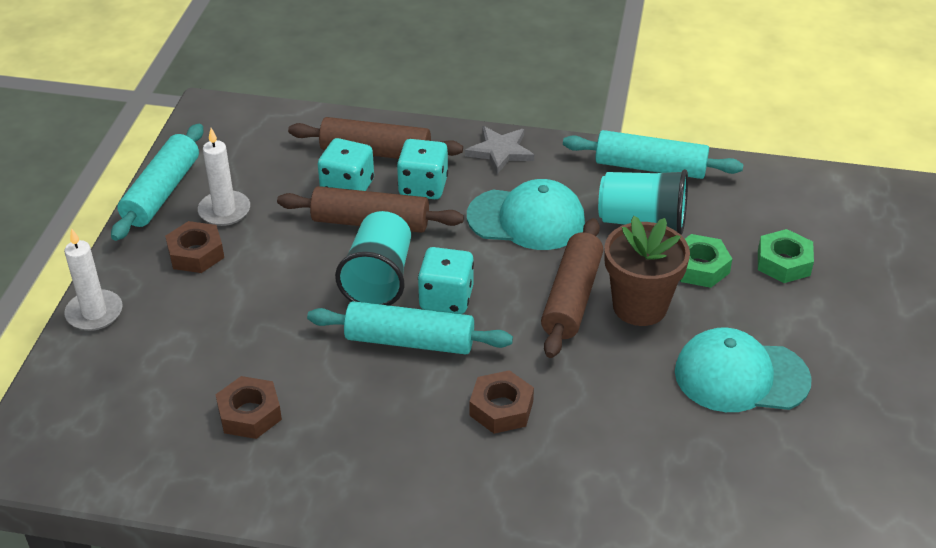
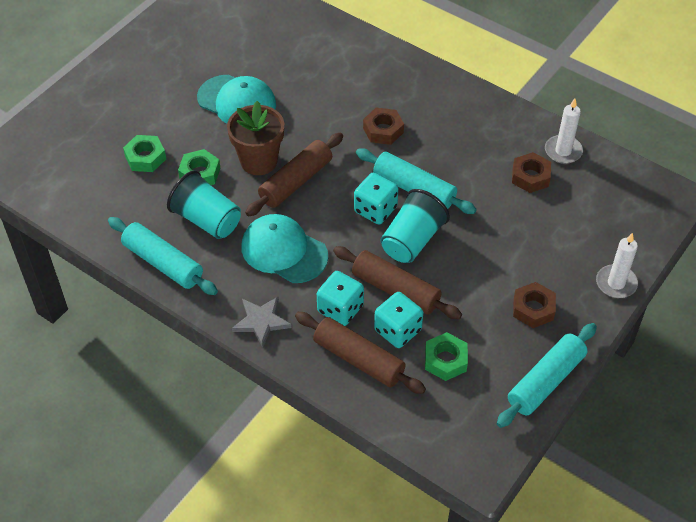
camera: 155 degrees left, 10 degrees up
white candle [198,128,250,226] -> white candle moved to [545,98,583,164]
none -> green nut [425,332,468,381]

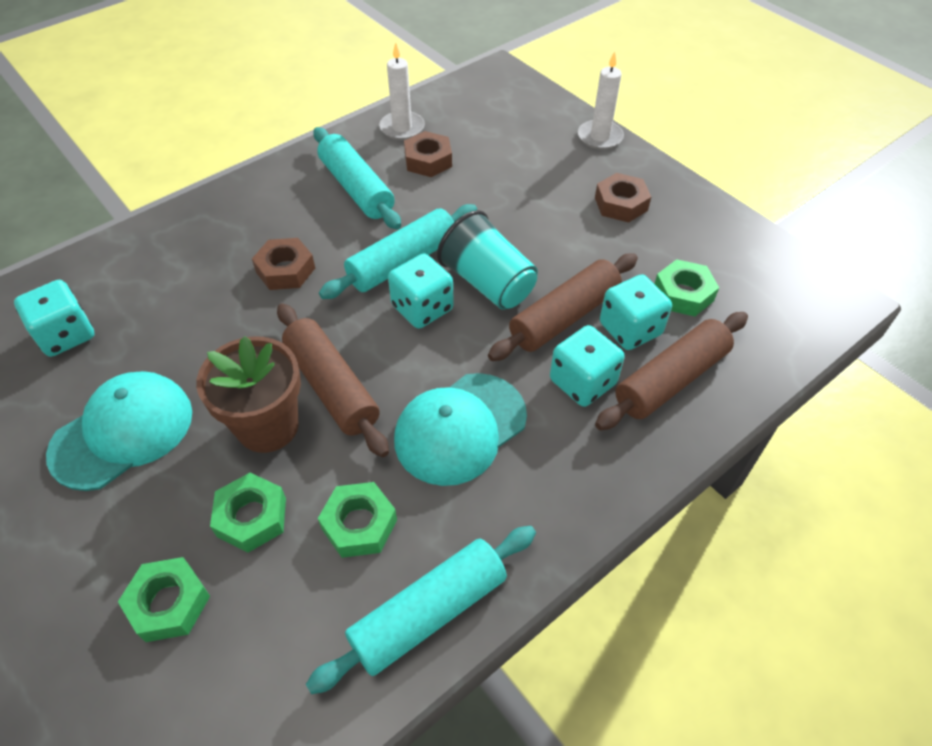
camera: 75 degrees left, 0 degrees up
turquoise cup [167,171,241,239] -> green nut [318,482,397,558]
grey star [232,297,292,348] -> none
turquoise rolling pin [497,323,597,428] -> turquoise rolling pin moved to [313,127,401,229]
none -> turquoise dice [14,280,95,357]

